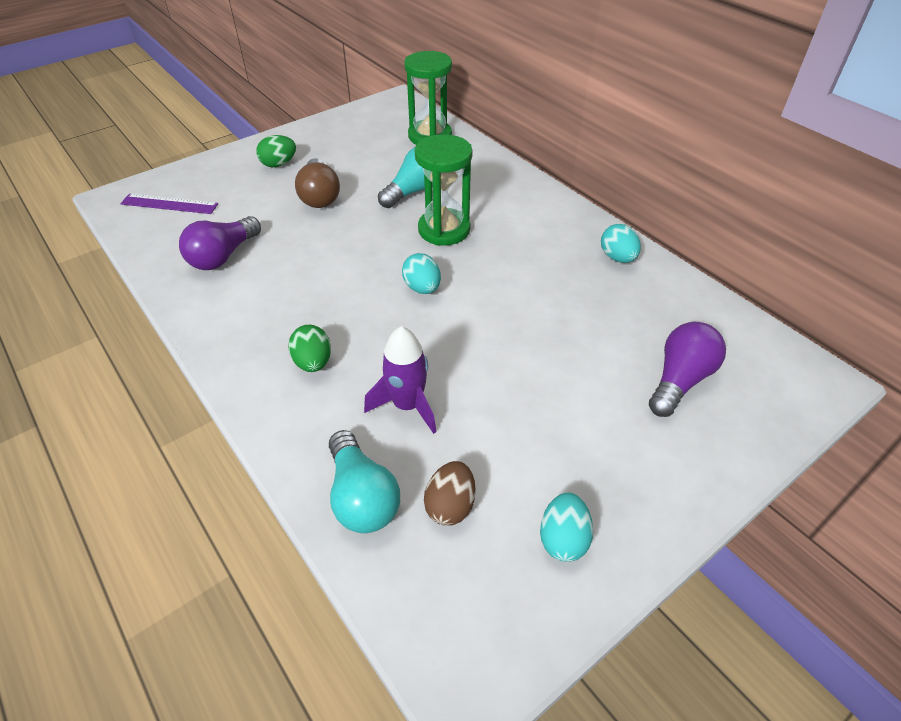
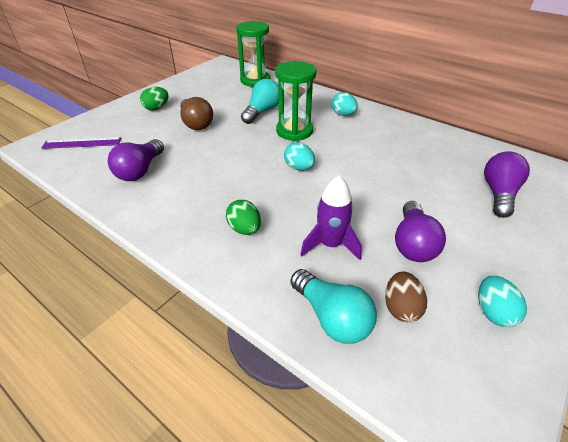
camera: 15 degrees left, 5 degrees down
turquoise egg [601,224,641,263] -> turquoise egg moved to [331,92,358,116]
none -> purple light bulb [395,201,446,262]

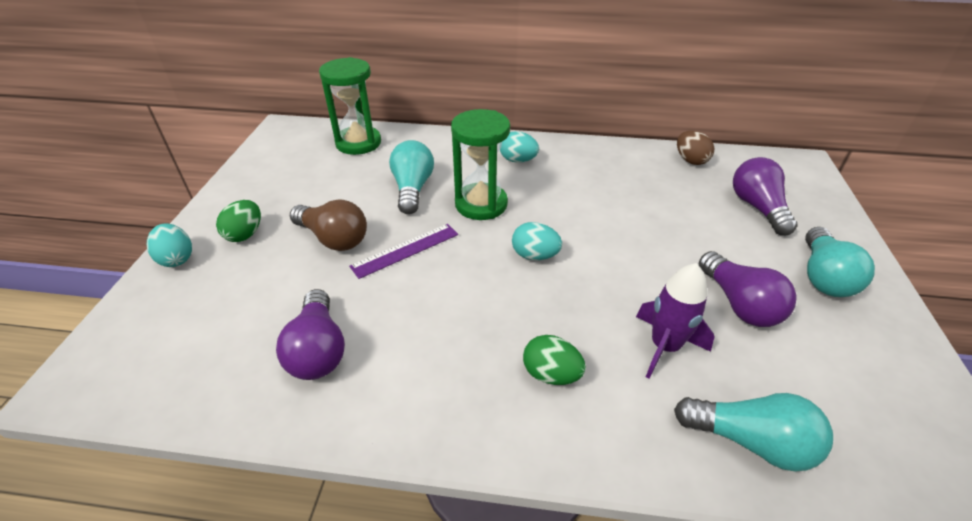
camera: 30 degrees left, 0 degrees up
purple ruler [41,137,121,149] -> purple ruler moved to [349,224,458,279]
brown egg [385,272,427,322] -> brown egg moved to [677,131,715,165]
turquoise egg [478,276,527,327] -> turquoise egg moved to [147,223,192,267]
none -> turquoise light bulb [805,227,875,297]

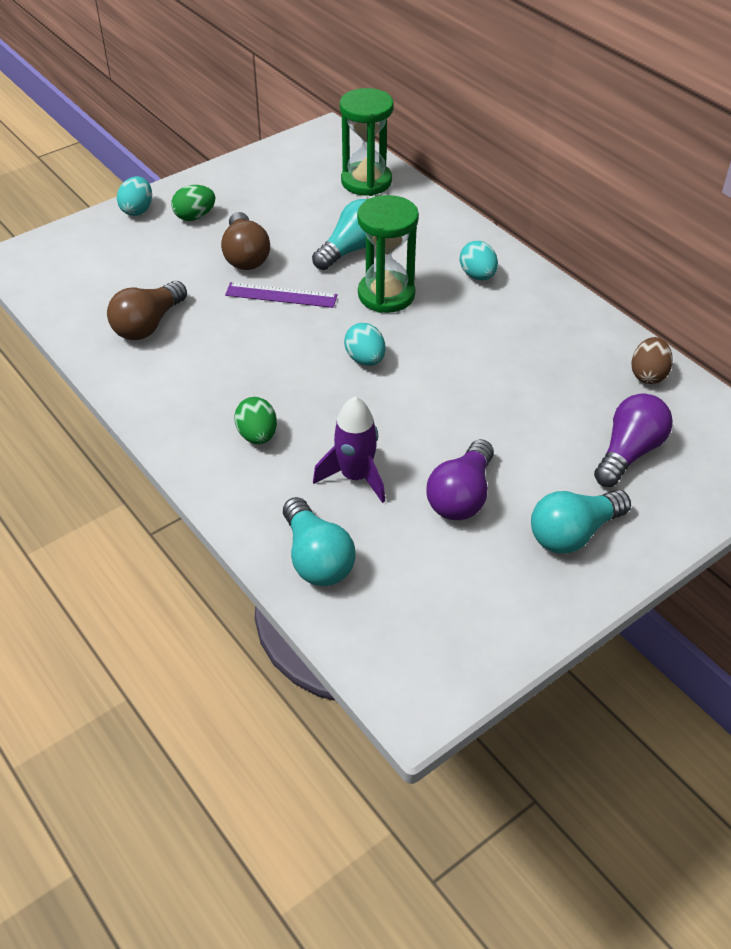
camera: 45 degrees right, 5 degrees up
purple light bulb [276,289,345,380] -> brown light bulb [107,281,187,340]

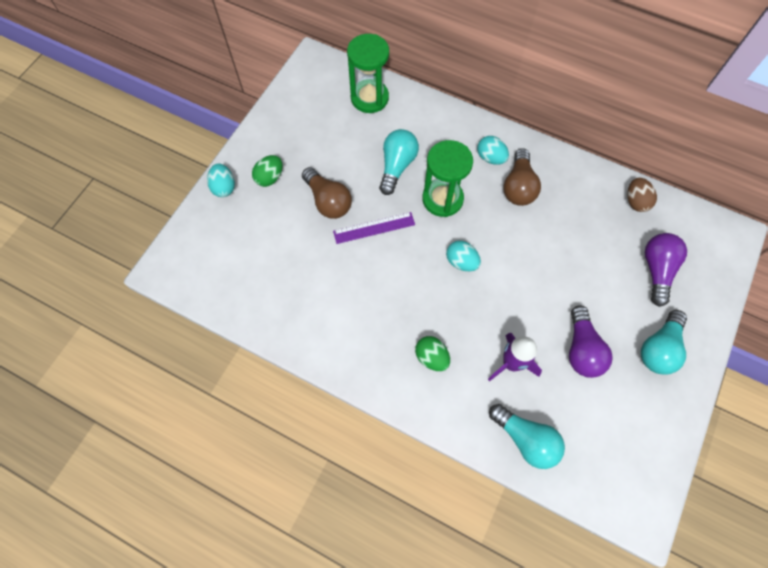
camera: 25 degrees left, 20 degrees up
brown light bulb [107,281,187,340] -> brown light bulb moved to [503,148,541,206]

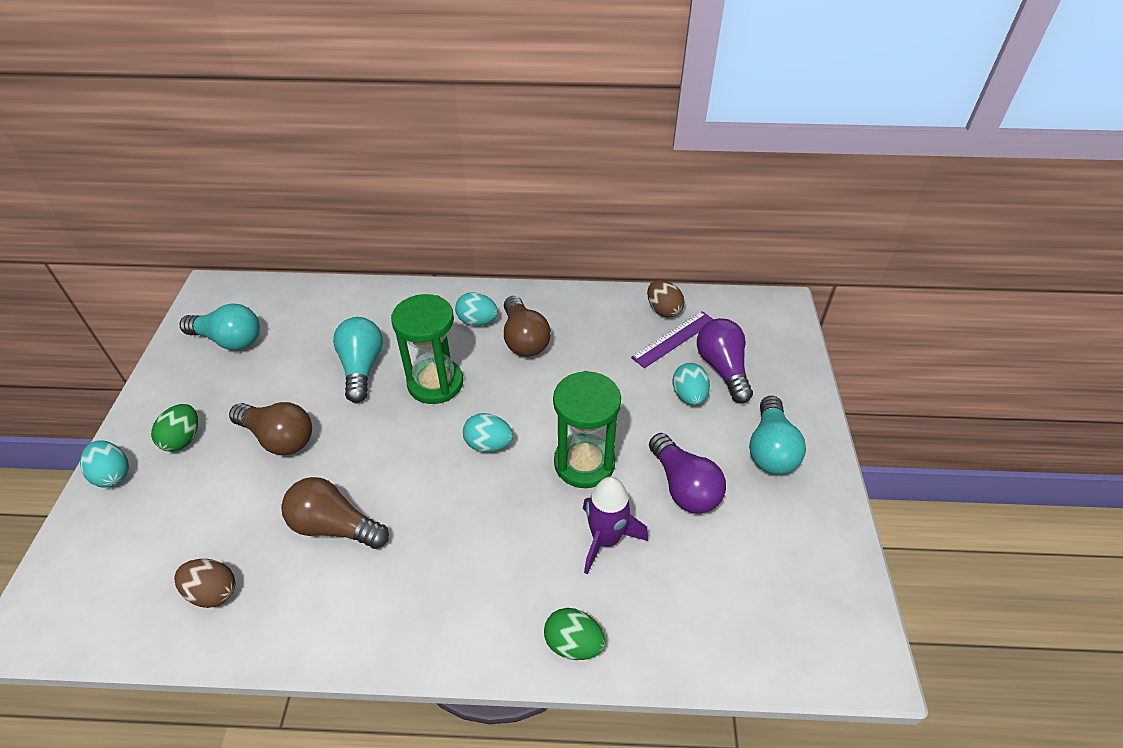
camera: 25 degrees left, 20 degrees down
purple ruler [333,212,415,244] -> purple ruler moved to [631,311,714,368]
green hourglass [347,34,389,113] -> green hourglass moved to [553,371,621,488]
green egg [415,336,450,371] -> green egg moved to [544,608,606,660]
turquoise light bulb [489,404,565,469] -> turquoise light bulb moved to [179,303,260,350]
none -> brown egg [174,559,236,608]
none -> brown light bulb [281,477,389,549]
none -> turquoise egg [672,363,710,405]

